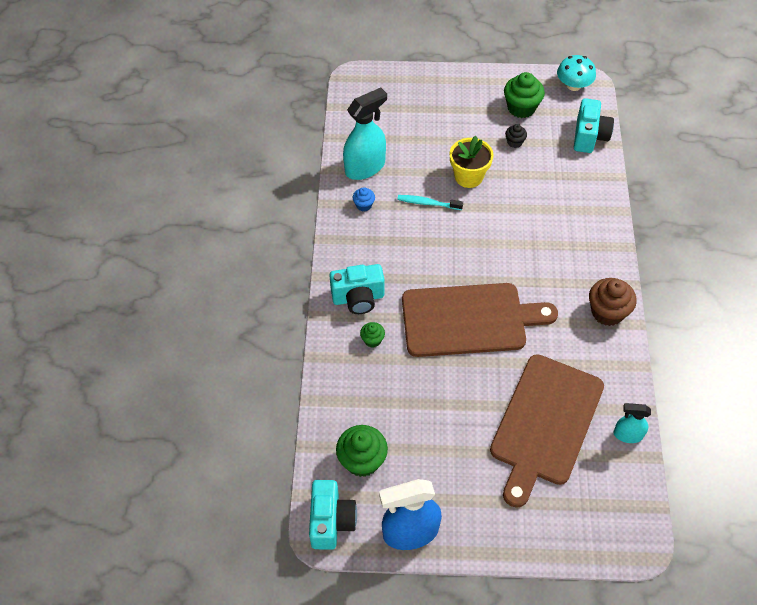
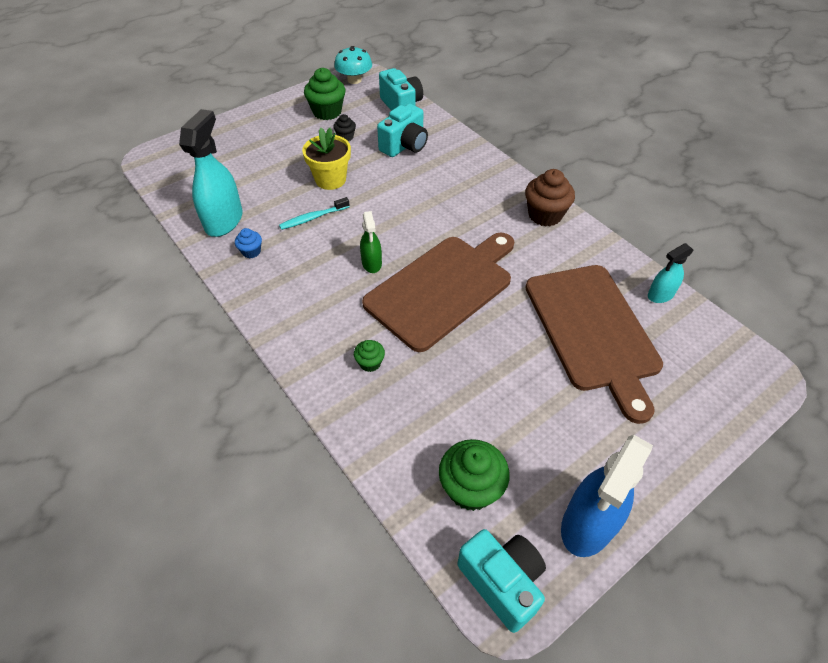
camera: 40 degrees left, 5 degrees down
turquoise camera [329,264,385,314] -> turquoise camera moved to [377,104,428,157]
none -> green spray bottle [360,211,382,273]

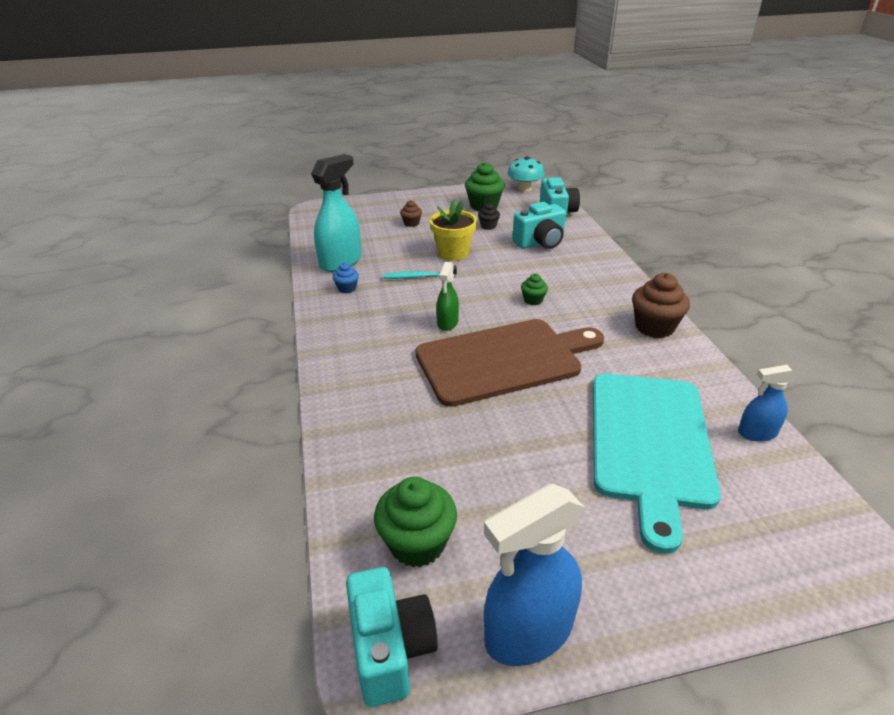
camera: 25 degrees right, 15 degrees down
green cupcake [354,340,385,372] -> green cupcake moved to [521,274,548,305]
brown cutting board [525,265,663,424] -> turquoise cutting board [593,373,721,554]
turquoise spray bottle [648,243,694,303] -> blue spray bottle [738,365,798,441]
none -> brown cupcake [400,200,422,227]

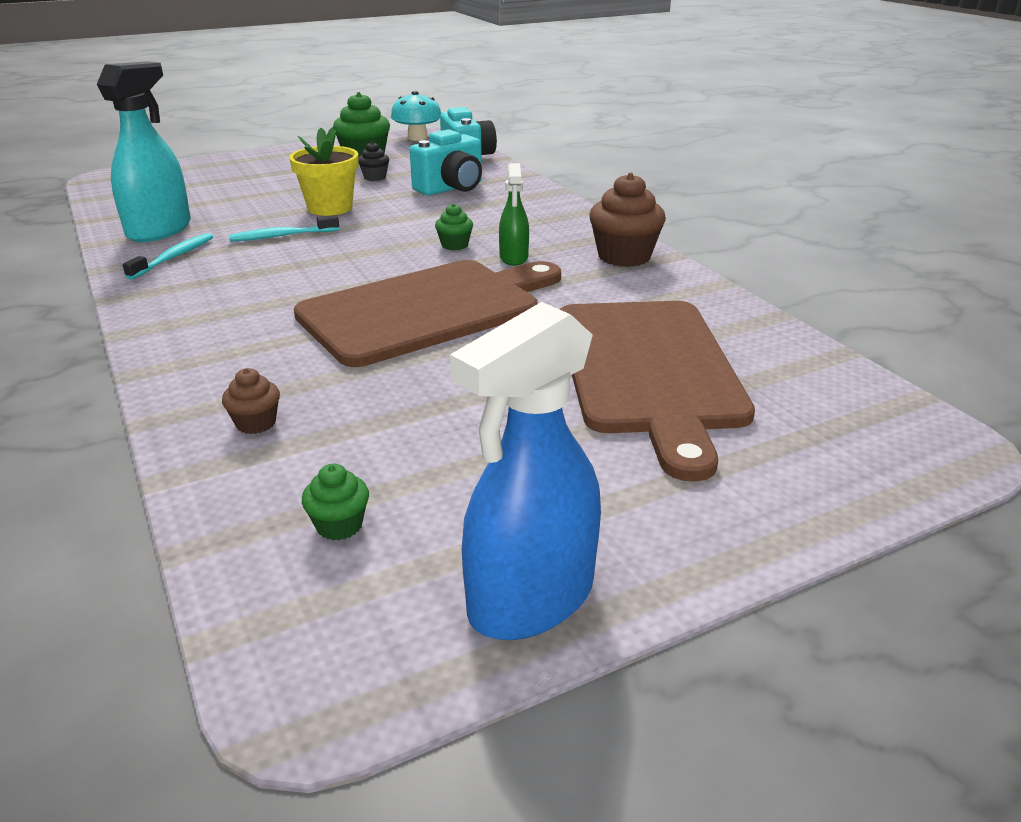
camera: 15 degrees left, 5 degrees down
blue cupcake [333,263,359,293] -> turquoise toothbrush [122,233,213,280]
turquoise camera [346,567,438,707] -> none
green cupcake [374,477,457,567] -> green cupcake [302,464,369,540], size x0.52
brown cupcake [400,200,422,227] -> brown cupcake moved to [222,368,280,434]
green spray bottle [436,262,459,331] -> green spray bottle moved to [499,163,529,266]
turquoise cutting board [593,373,721,554] -> brown cutting board [560,301,755,482]
blue spray bottle [738,365,798,441] -> none

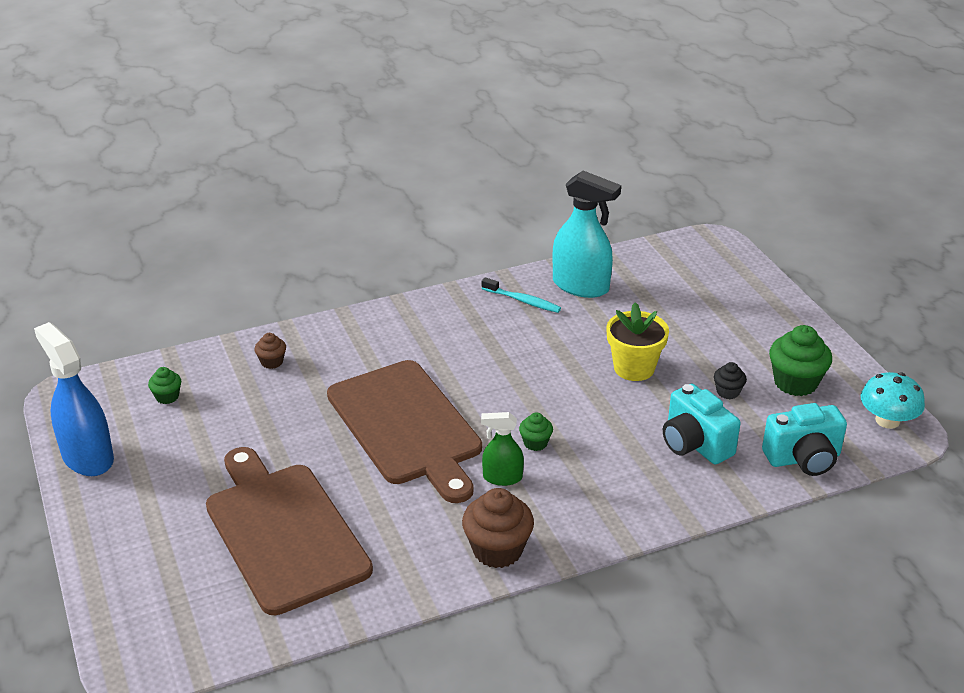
camera: 95 degrees right, 5 degrees up
turquoise toothbrush [229,215,339,242] -> none
brown cutting board [560,301,755,482] -> brown cutting board turned 60 degrees clockwise [206,447,373,615]

